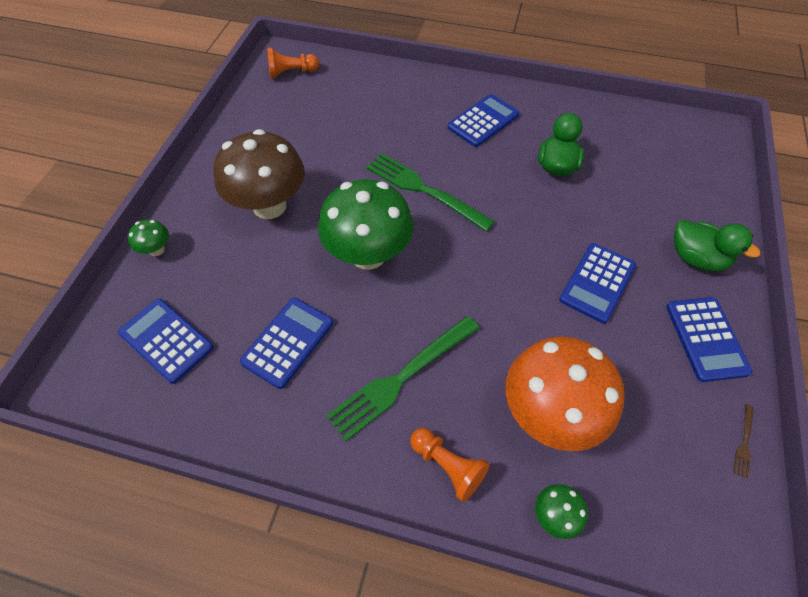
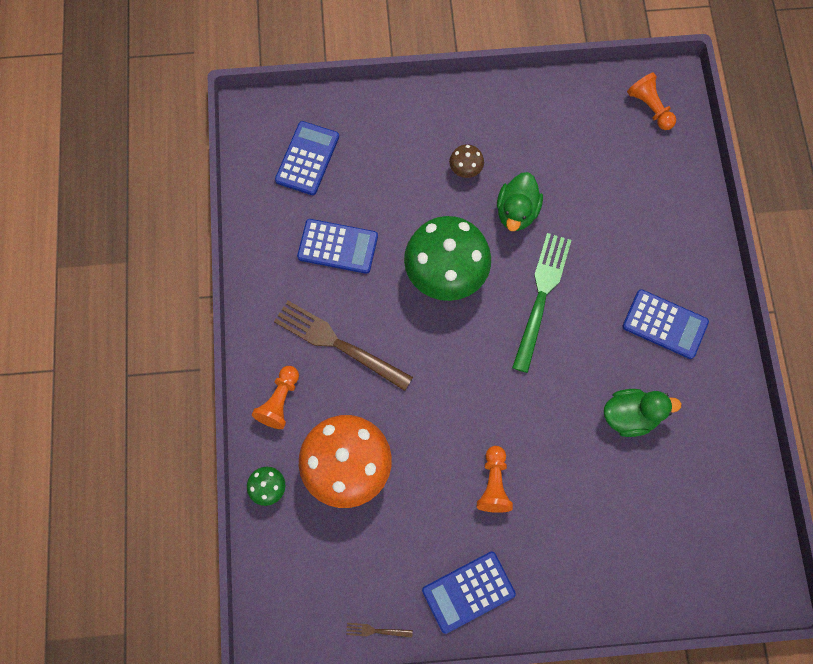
camera: 70 degrees right, 15 degrees up
green mushroom [128,219,169,256] -> none
brown mushroom [213,129,305,219] -> brown mushroom [449,144,484,178], size x0.43
green fork [326,316,479,441] -> brown fork [274,301,413,391]
blue calculator [559,243,636,323] -> orange pawn [477,446,513,513]
green duck [674,220,760,271] -> green duck moved to [497,172,543,231]

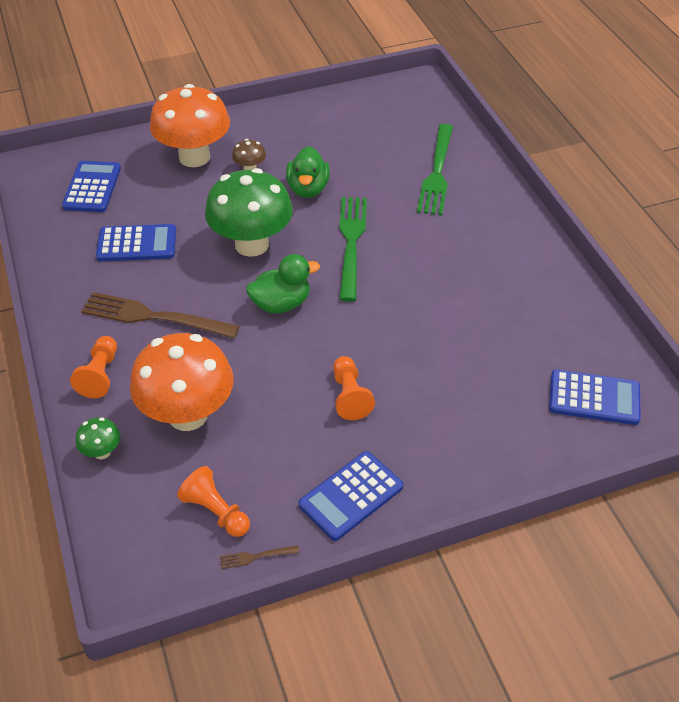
camera: 15 degrees left, 25 degrees down
green duck [604,389,682,437] -> green duck moved to [246,254,320,313]
blue calculator [622,289,709,359] -> blue calculator moved to [549,369,641,425]
orange pawn [627,72,676,130] -> orange pawn moved to [177,466,250,537]
none -> orange mushroom [150,84,230,167]
none -> green fork [417,124,453,215]

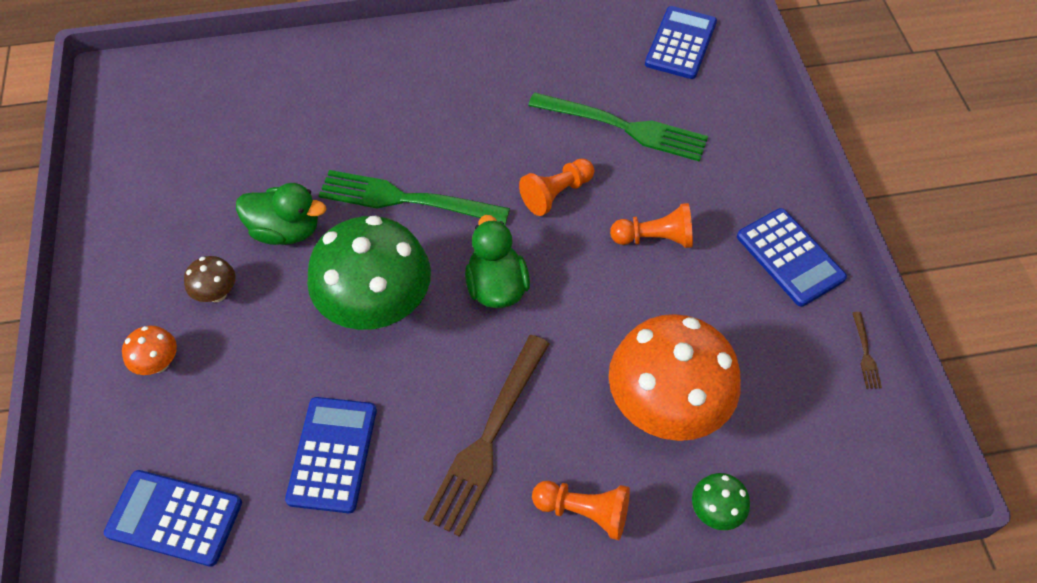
camera: 80 degrees left, 10 degrees up
orange mushroom [150,84,230,167] -> orange mushroom [122,325,177,375], size x0.43
orange pawn [177,466,250,537] -> orange pawn moved to [519,158,594,216]
green fork [417,124,453,215] -> green fork moved to [528,92,708,162]

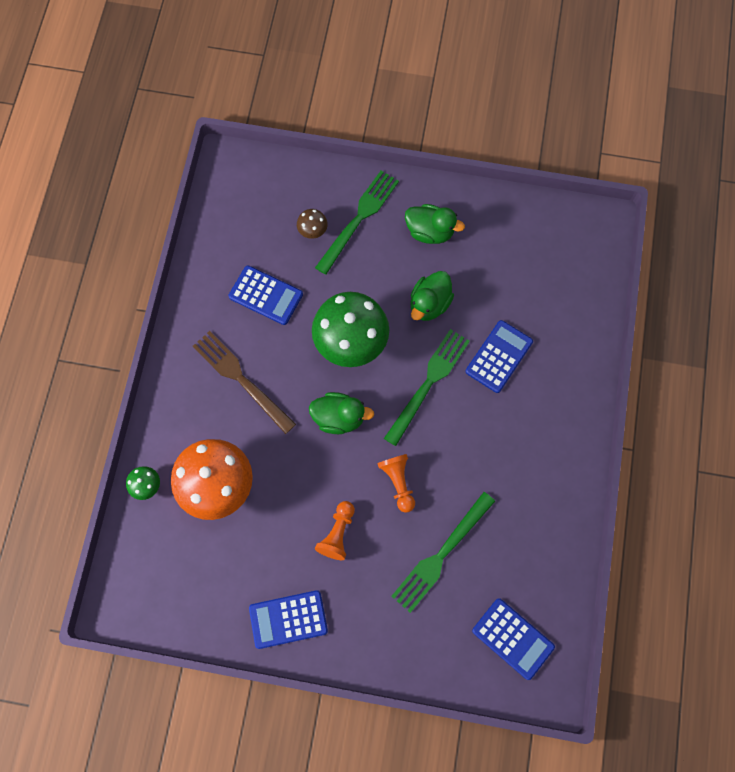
camera: 110 degrees right, 15 degrees up
blue calculator [104,470,242,567] -> blue calculator moved to [465,320,533,393]
orange mushroom [122,325,177,375] -> green fork [315,171,399,275]
brown mushroom [184,256,235,302] -> brown mushroom moved to [297,209,328,239]
orange pawn [532,481,630,540] -> none
brown fork [853,312,882,389] -> none
none -> green duck [405,204,465,244]

